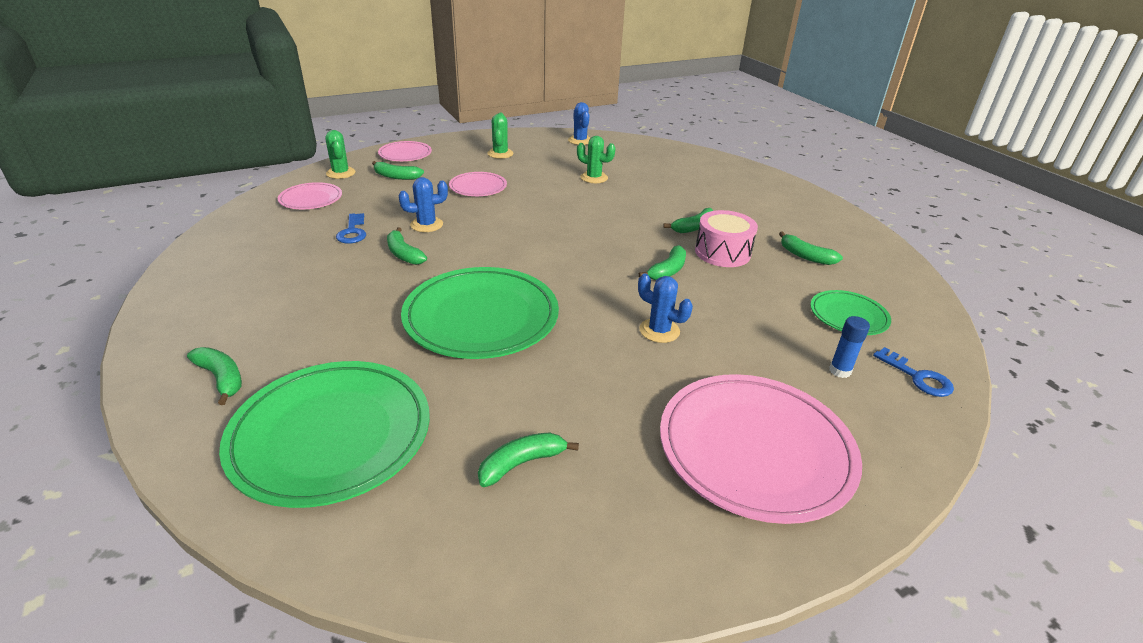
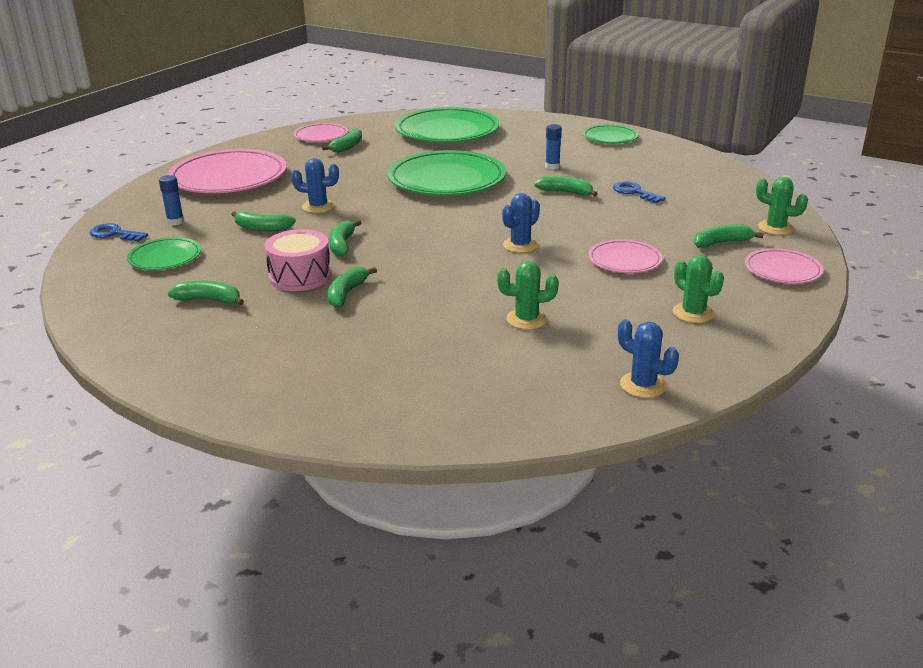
camera: 150 degrees right, 5 degrees down
green banana [187,347,242,405] -> green banana moved to [231,211,296,231]
pink plate [278,182,342,209] -> pink plate moved to [294,123,348,142]
blue cactus [399,177,448,232] -> blue cactus moved to [502,193,540,253]
none -> blue glue stick [545,124,562,170]
none -> green plate [583,125,638,144]

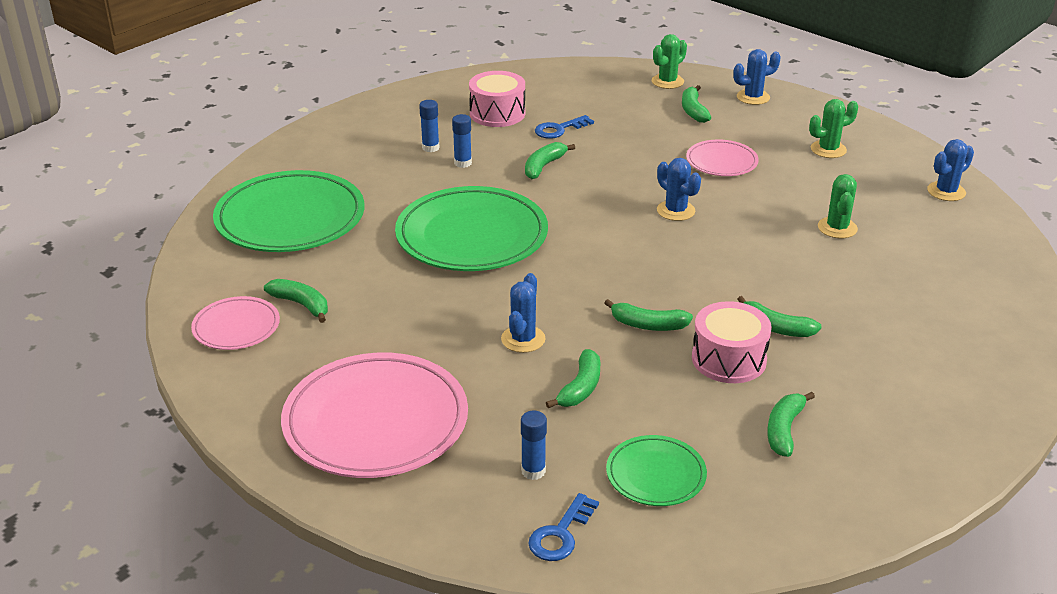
camera: 80 degrees left, 5 degrees up
green plate [583,125,638,144] -> none
pink plate [745,248,824,284] -> blue cactus [733,49,781,105]
none -> blue glue stick [419,100,440,152]
none -> pink drum [469,71,525,127]

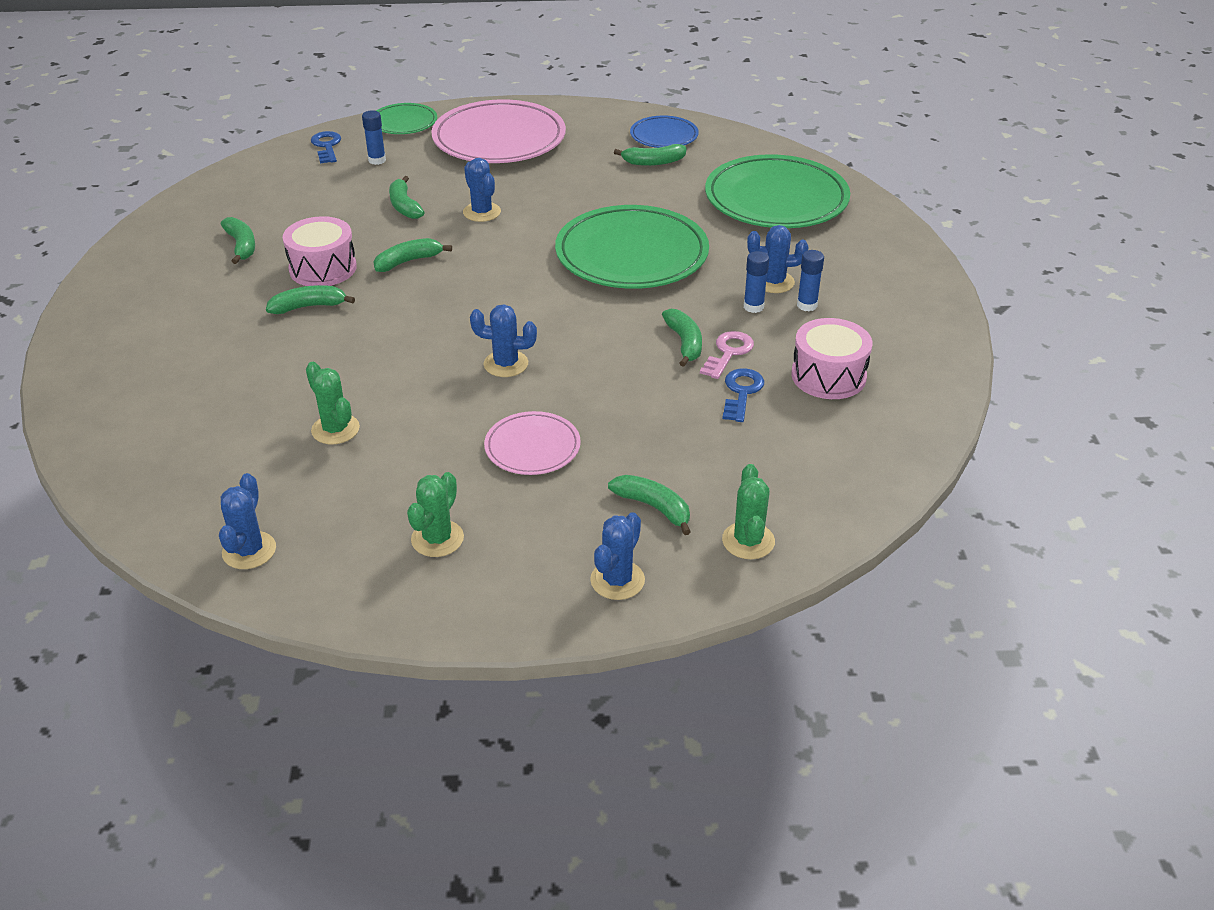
camera: 135 degrees right, 5 degrees up
pink plate [191,296,280,350] -> blue plate [630,116,699,148]
green plate [606,435,707,506] -> green plate moved to [376,103,437,134]
none -> pink key [700,331,754,379]
none -> blue cactus [747,225,808,293]

